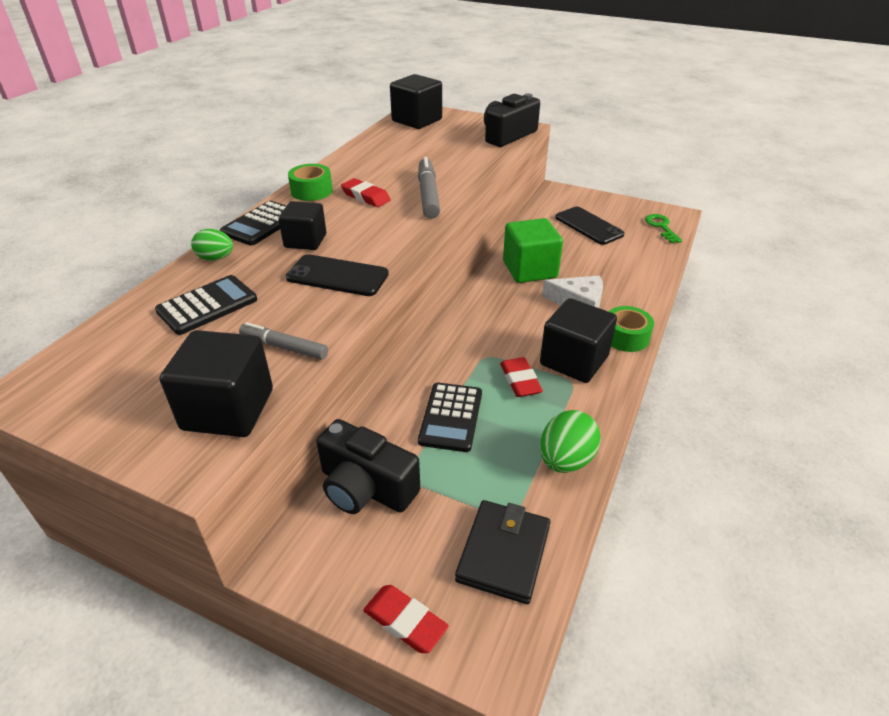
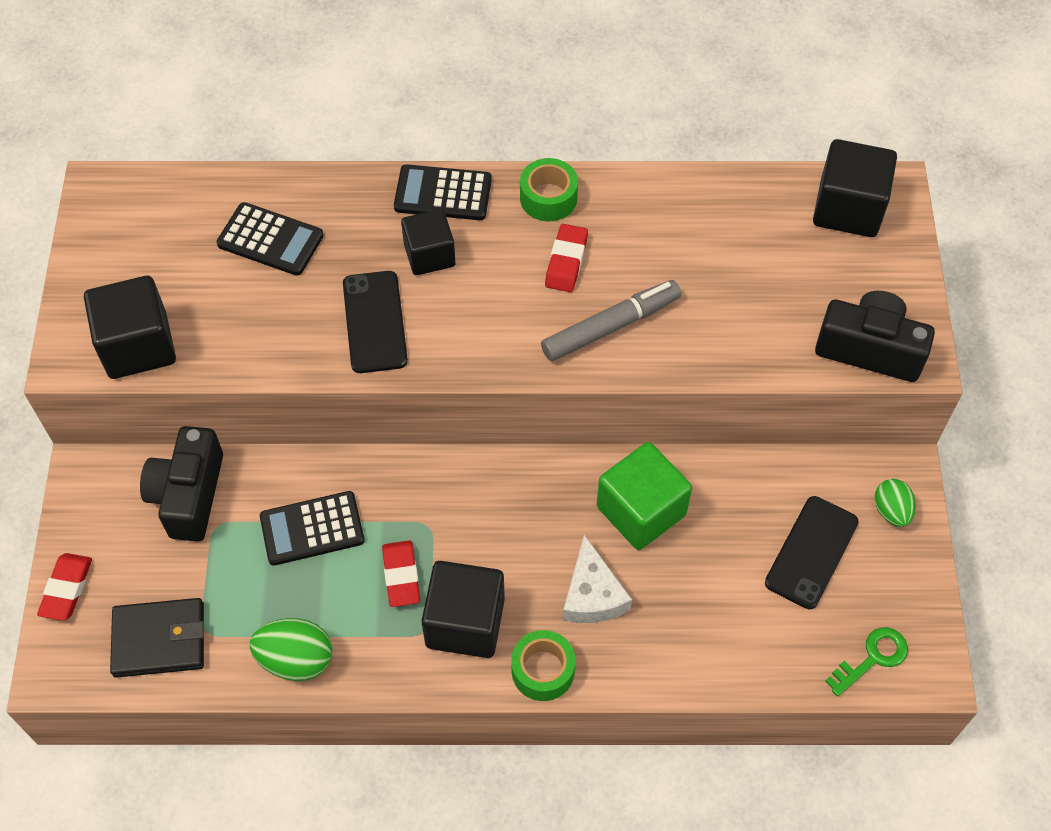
camera: 65 degrees right, 20 degrees up
green egg [191,229,233,261] -> green egg moved to [874,479,916,527]
grey marker [239,322,328,360] -> none
red eraser [500,357,543,397] -> red eraser turned 60 degrees counterclockwise [382,540,420,607]

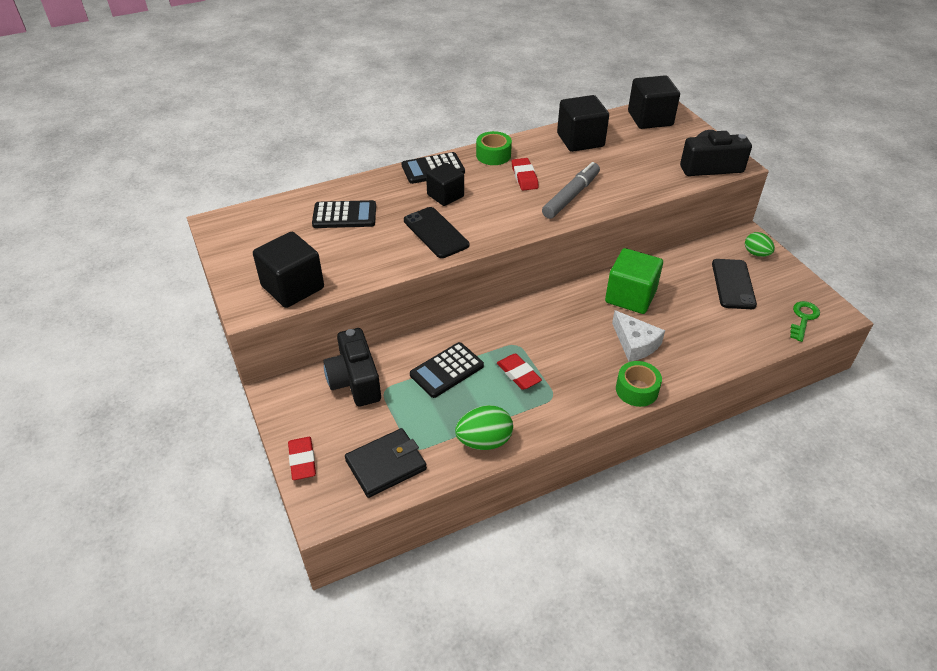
camera: 25 degrees left, 15 degrees down
black cube [421,561,505,658] -> black cube moved to [557,95,609,152]

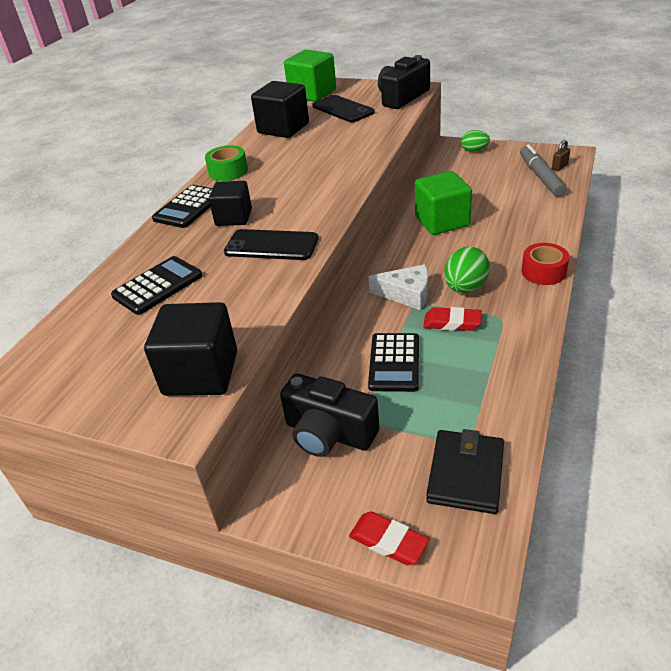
camera: 40 degrees left, 5 degrees down
green egg [455,405,513,450] -> green egg moved to [444,247,490,293]
red eraser [512,158,539,191] -> none
grey marker [542,162,600,219] -> grey marker moved to [520,144,567,197]
white cheese [612,310,665,362] -> white cheese moved to [368,264,429,310]
green tape [616,361,662,407] -> red tape [522,243,569,285]
black cube [628,75,680,129] -> green cube [284,50,336,102]
black phone [712,259,757,309] -> black phone moved to [312,95,375,122]
green key [790,301,820,342] -> brown padlock [552,140,570,171]

